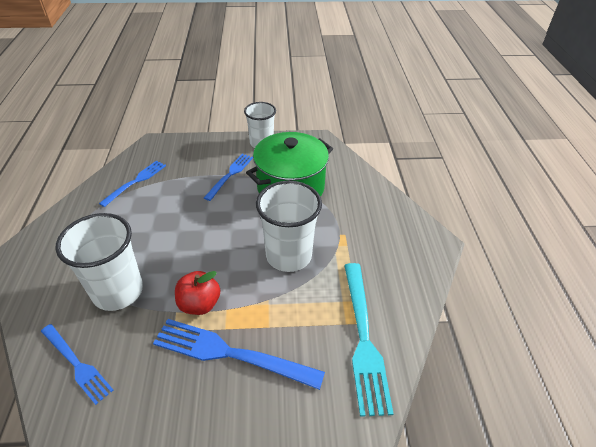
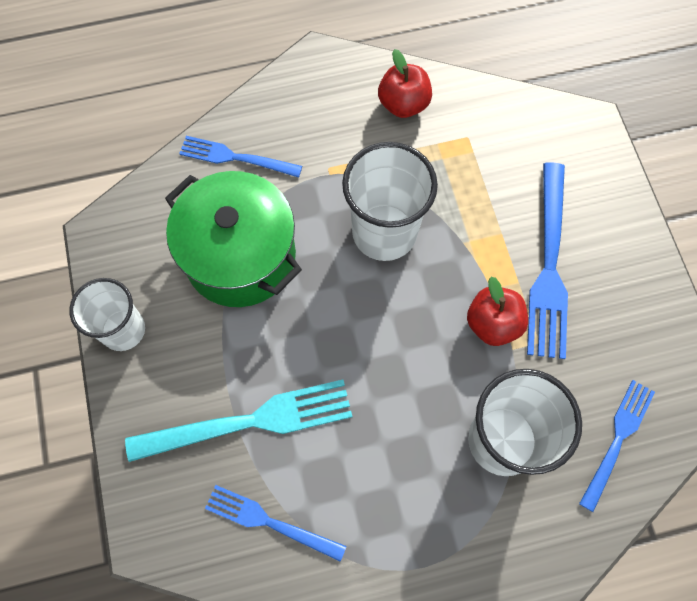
camera: 100 degrees left, 25 degrees up
blue fork [204,154,253,201] -> blue fork moved to [179,136,302,178]
turquoise fork [344,263,394,417] -> turquoise fork moved to [125,379,352,462]
none -> red apple [378,49,432,118]

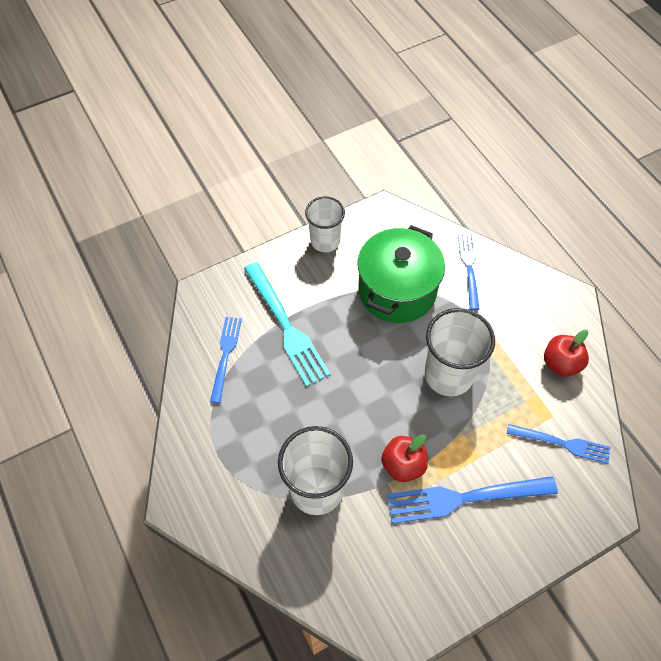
camera: 75 degrees right, 10 degrees down
blue fork [579,380,655,512] -> blue fork moved to [507,424,610,464]

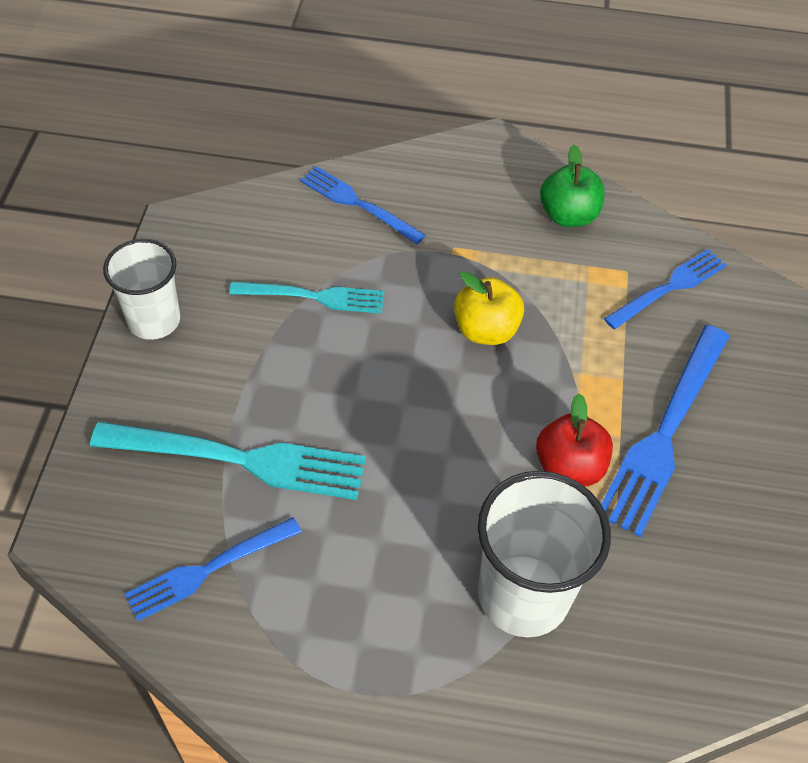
camera: 55 degrees left, 5 degrees down
blue fork [210,317,242,403] -> blue fork turned 75 degrees counterclockwise [125,517,302,622]
green pot [357,225,445,323] -> turquoise fork [229,282,384,314]
white cup [425,308,495,397] -> yellow apple [454,271,524,345]
red apple [544,330,589,377] -> green apple [540,145,605,227]

